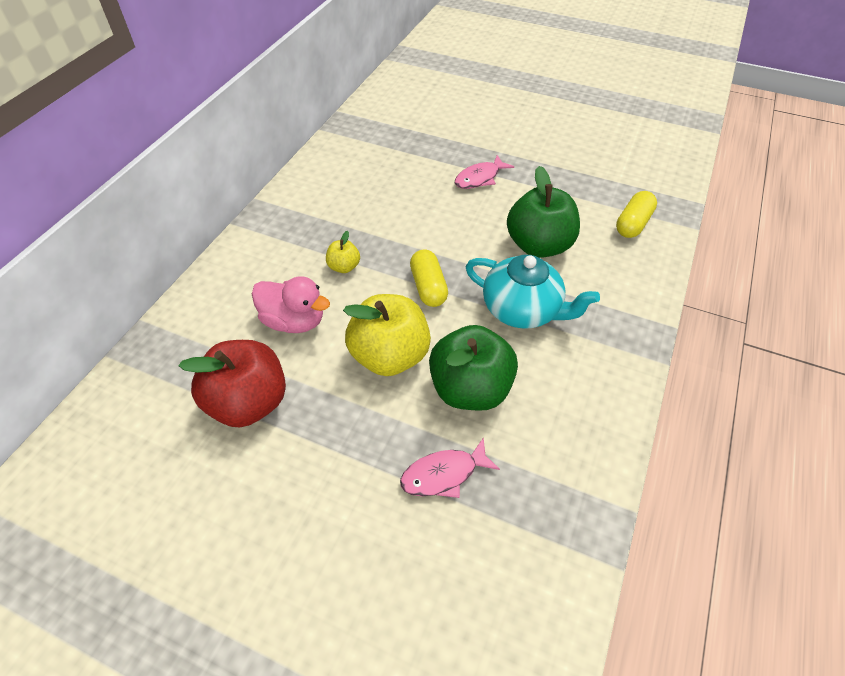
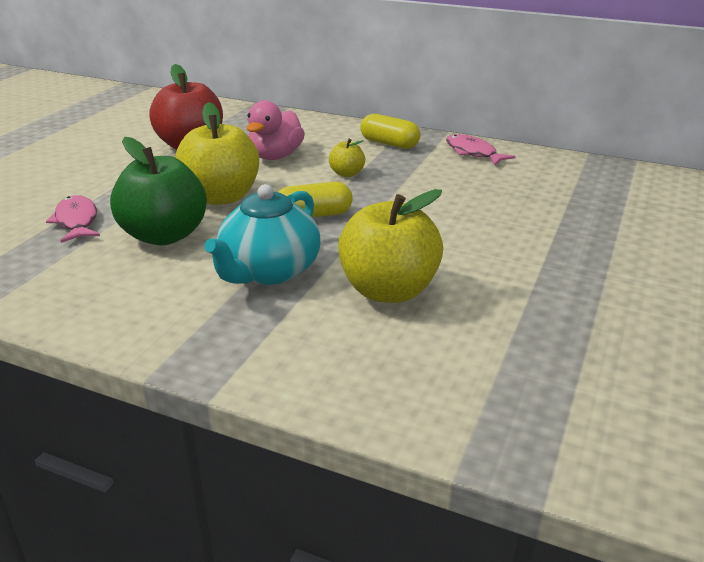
camera: 90 degrees right, 20 degrees down
pink fish [455,155,514,189] -> pink fish moved to [446,134,516,165]
green apple [507,166,580,258] -> yellow apple [338,189,443,303]
yellow capsule [616,191,657,238] -> yellow capsule moved to [360,114,420,149]

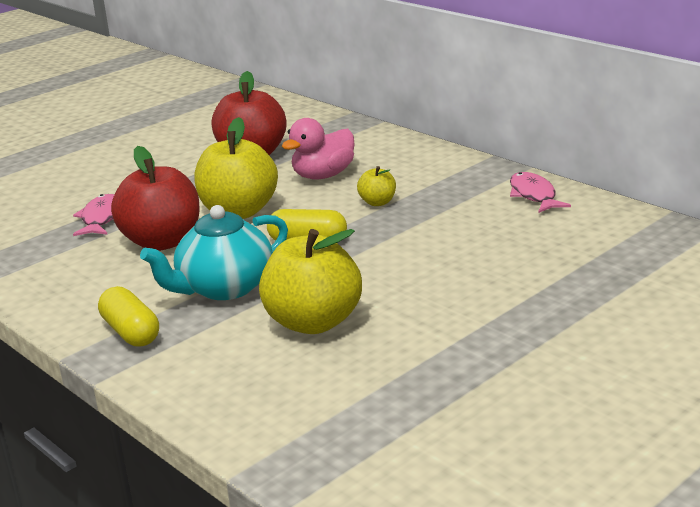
camera: 25 degrees right, 5 degrees down
green apple [110,137,207,245] -> red apple [111,146,200,251]
yellow capsule [360,114,420,149] -> yellow capsule moved to [98,286,159,347]

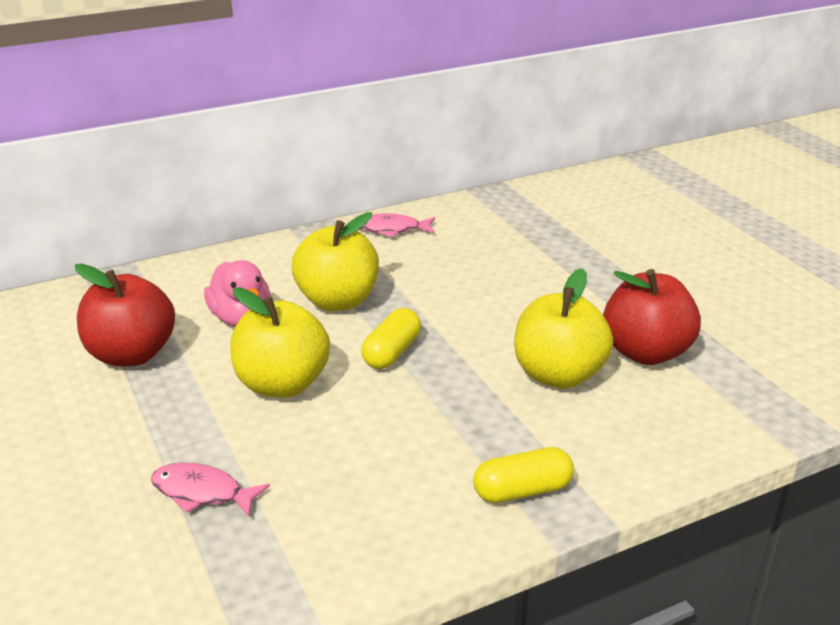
camera: 75 degrees left, 5 degrees up
red apple [111,146,200,251] -> red apple moved to [603,269,701,365]
turquoise teapot [140,205,288,300] -> none
yellow apple [357,166,396,206] -> yellow apple [291,212,379,311], size x2.12

